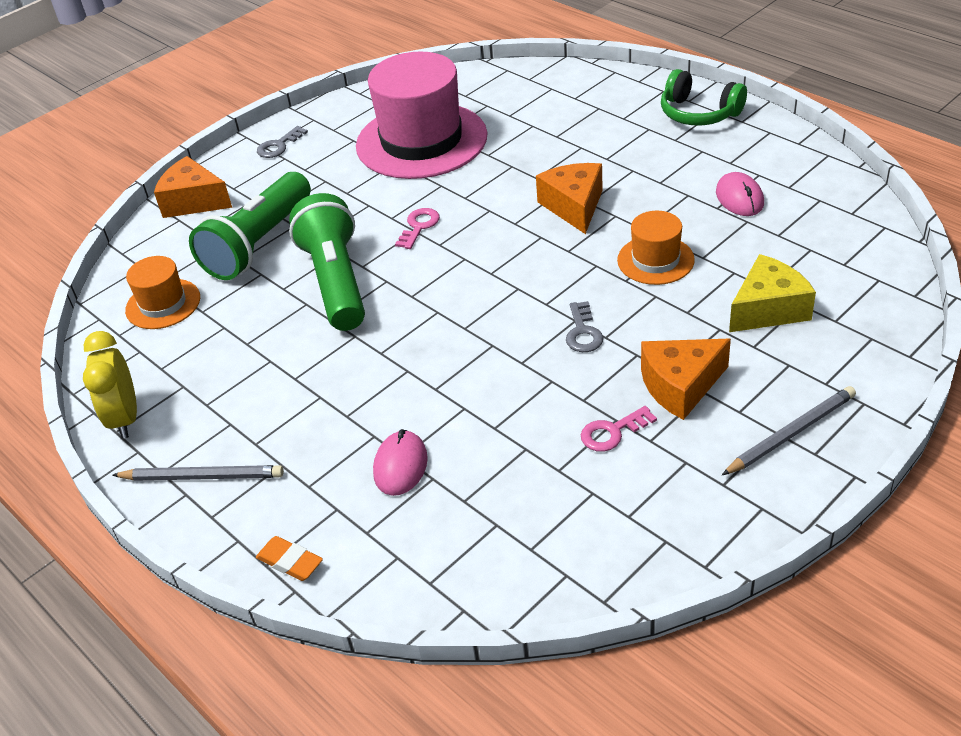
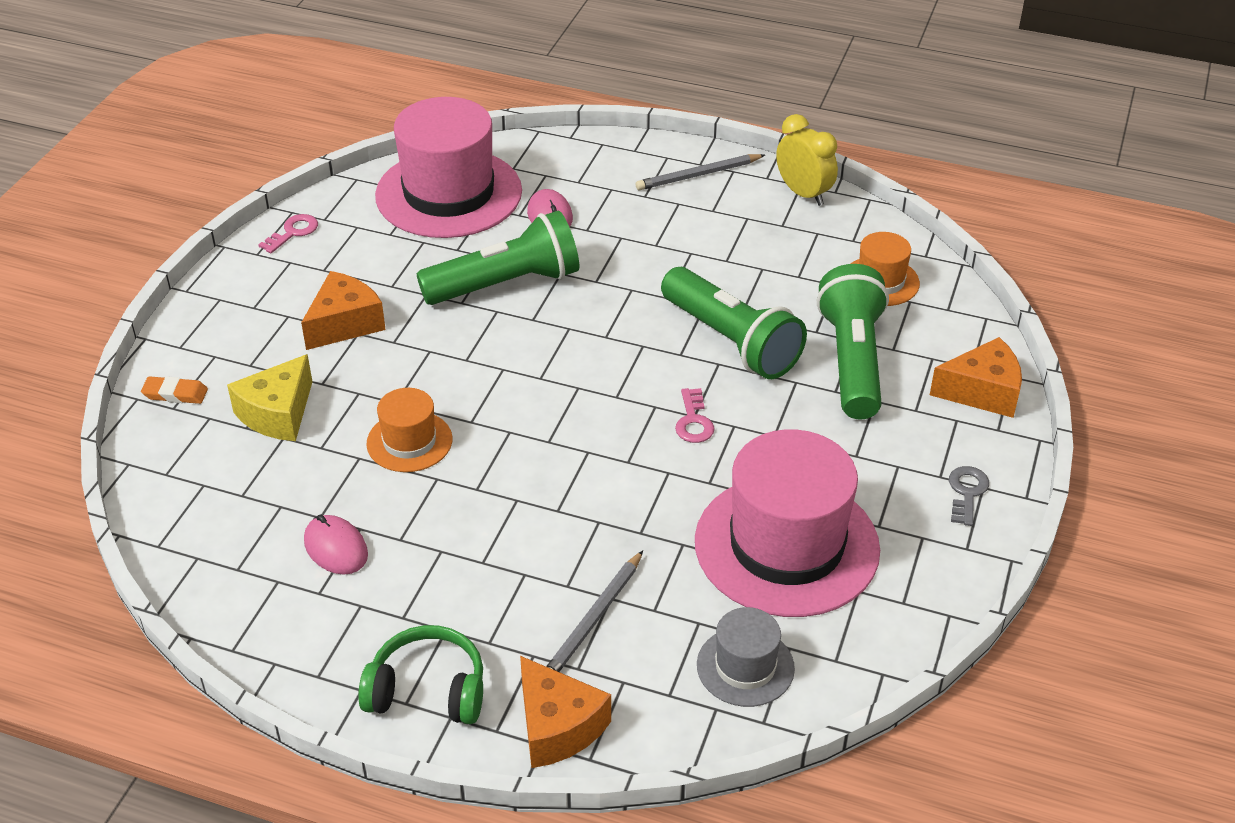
camera: 150 degrees right, 0 degrees up
orange eraser [256,536,323,581] -> orange eraser moved to [141,376,208,404]
orange cheese [536,163,603,234] -> orange cheese moved to [520,656,611,768]
grey key [566,301,603,352] -> none
pink key [581,406,657,452] -> pink key moved to [258,214,318,253]
grey pencil [722,386,856,475] -> grey pencil moved to [546,551,643,672]
none -> pink hat [375,97,522,238]
none -> green flashlight [417,211,579,305]
none -> grey hat [697,607,795,707]

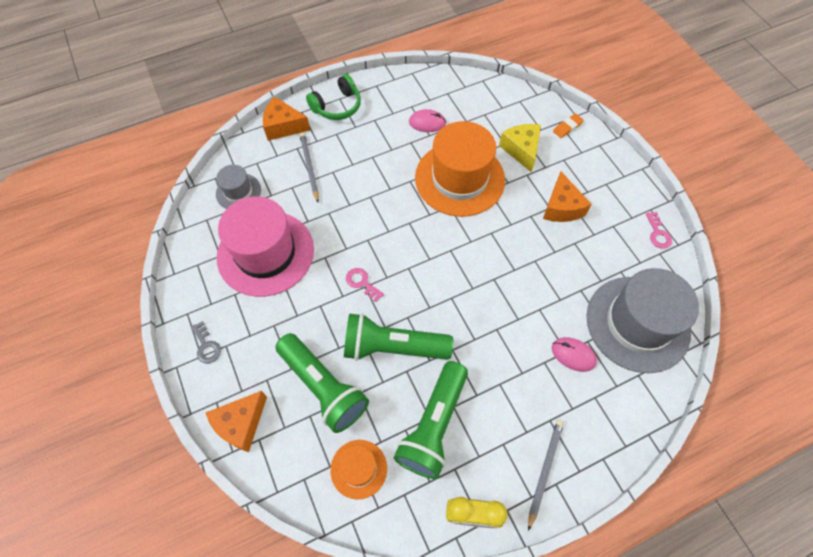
camera: 135 degrees right, 20 degrees up
orange hat [366,388,452,472] -> orange hat [415,121,505,217], size x2.03
pink hat [375,97,522,238] -> grey hat [587,268,699,373]
green flashlight [417,211,579,305] -> green flashlight moved to [393,361,468,479]

